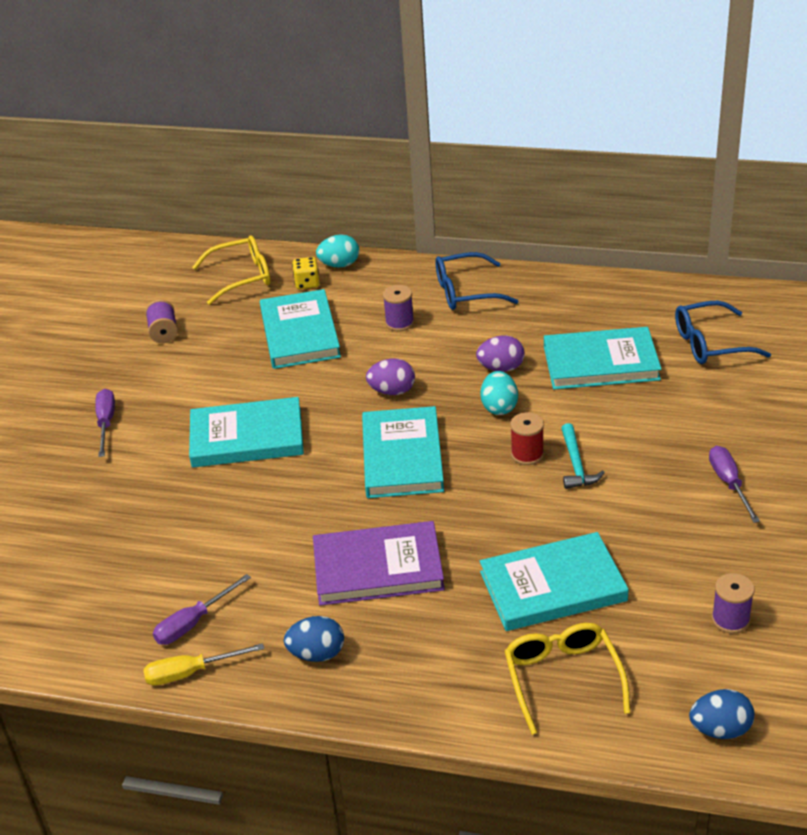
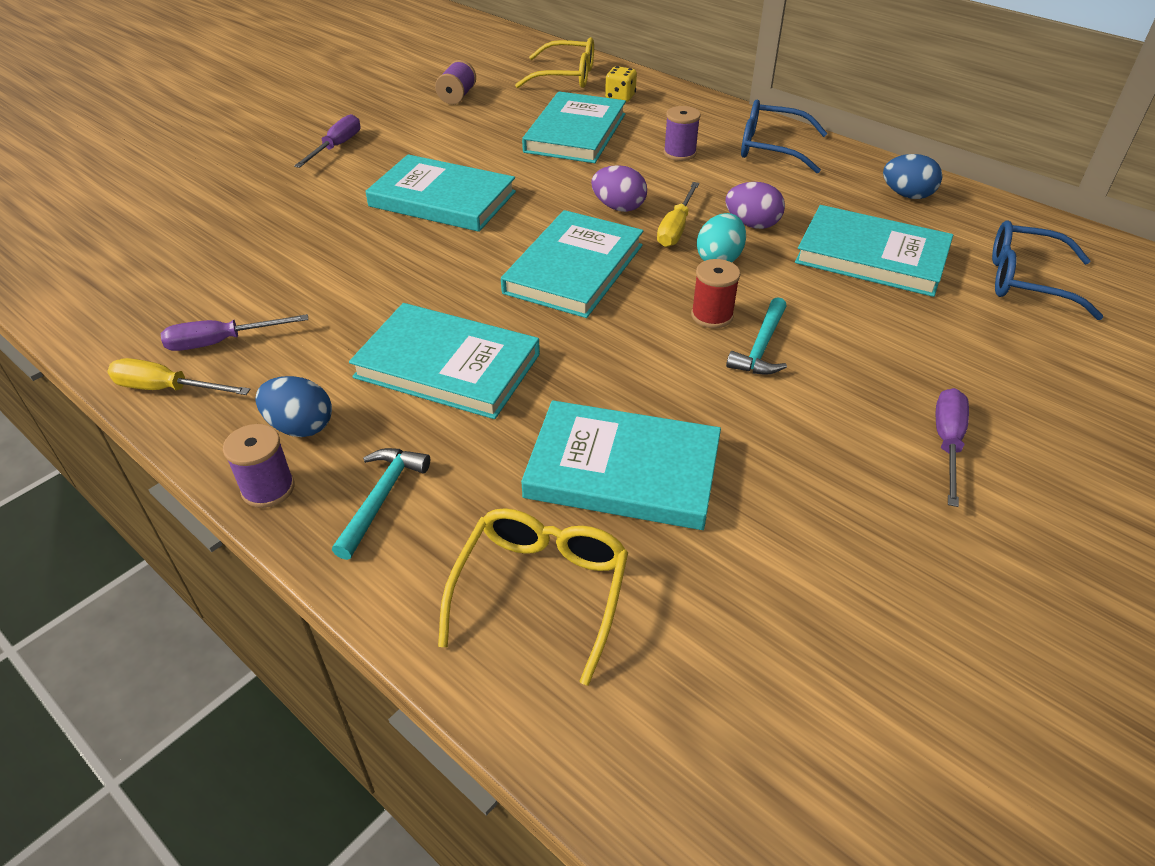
camera: 25 degrees right, 5 degrees up
purple book [313,521,445,606] -> turquoise book [349,303,540,419]
turquoise egg [316,234,359,268] -> none
blue egg [689,689,755,739] -> blue egg moved to [883,154,942,199]
purple spool [712,573,755,634] -> purple spool moved to [223,424,295,508]
none -> turquoise hammer [332,448,430,560]
none -> yellow screwdriver [657,182,699,247]

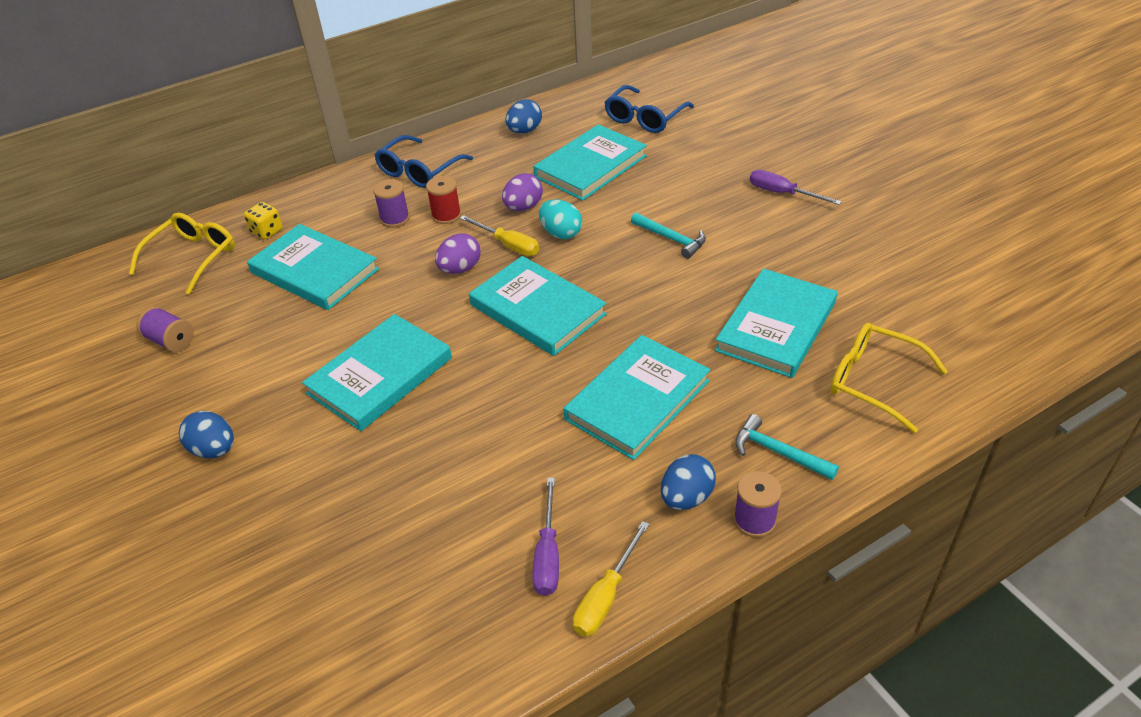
camera: 70 degrees left, 0 degrees up
purple screwdriver [294,114,360,168] -> blue egg [179,411,234,458]
red spool [691,259,740,328] -> red spool moved to [426,176,461,224]

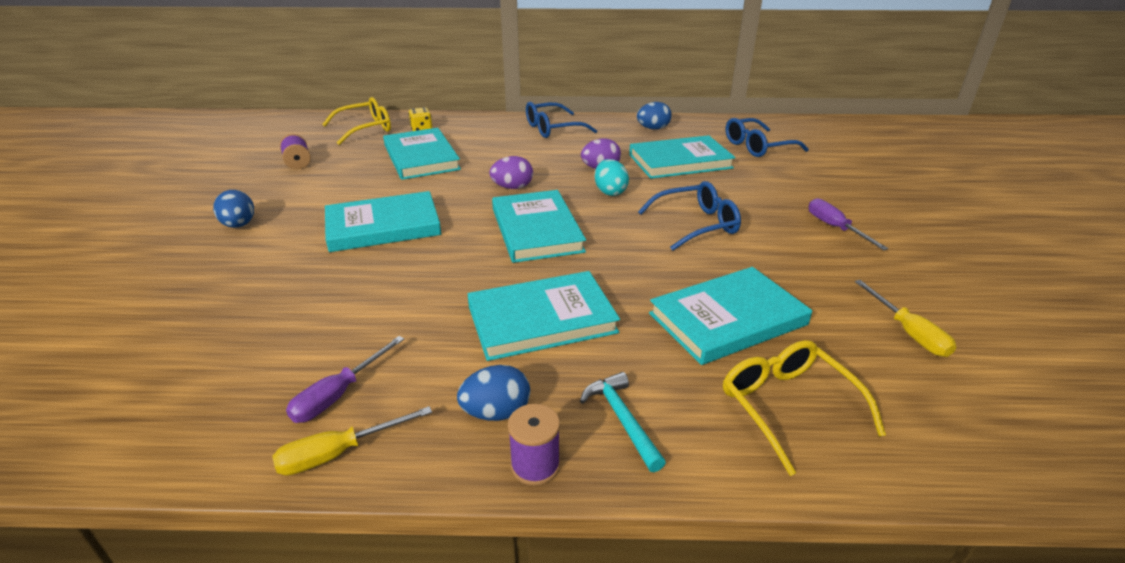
camera: 30 degrees right, 10 degrees down
purple spool [373,179,410,228] -> none
red spool [426,176,461,224] -> none
yellow screwdriver [460,215,539,256] -> yellow screwdriver moved to [855,280,956,357]
turquoise hammer [631,213,706,259] -> blue glasses [638,181,741,251]

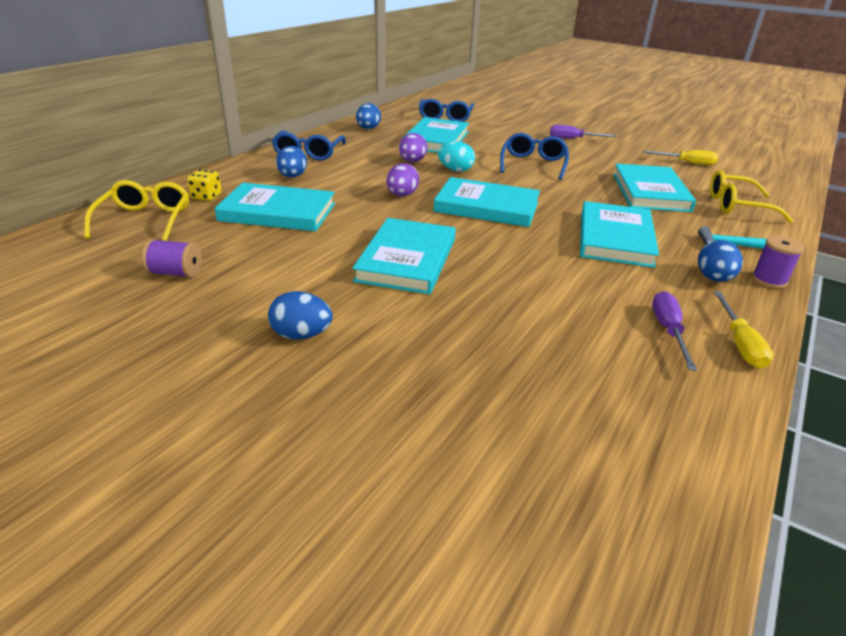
camera: 60 degrees left, 0 degrees up
purple screwdriver [286,336,404,423] -> purple screwdriver turned 150 degrees counterclockwise [652,291,697,371]
none -> blue egg [276,146,307,178]

